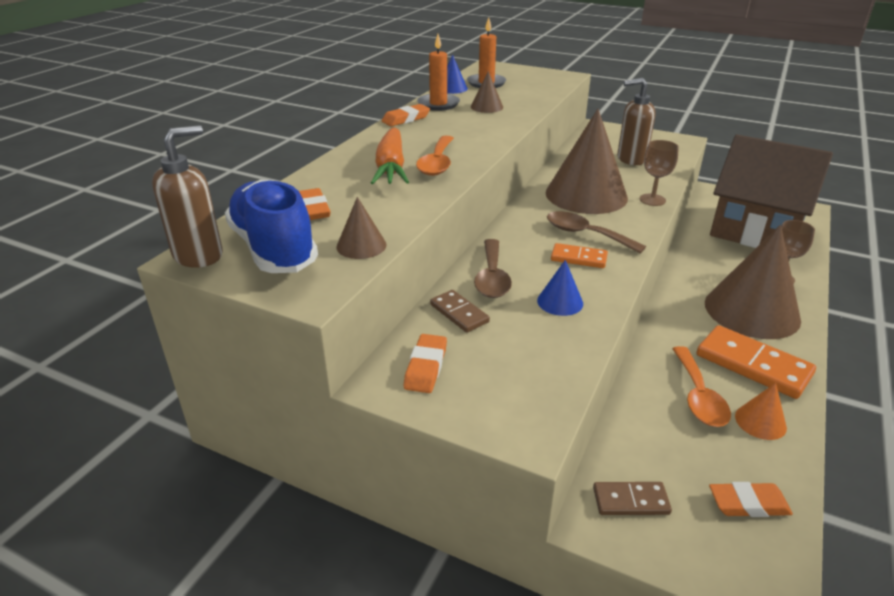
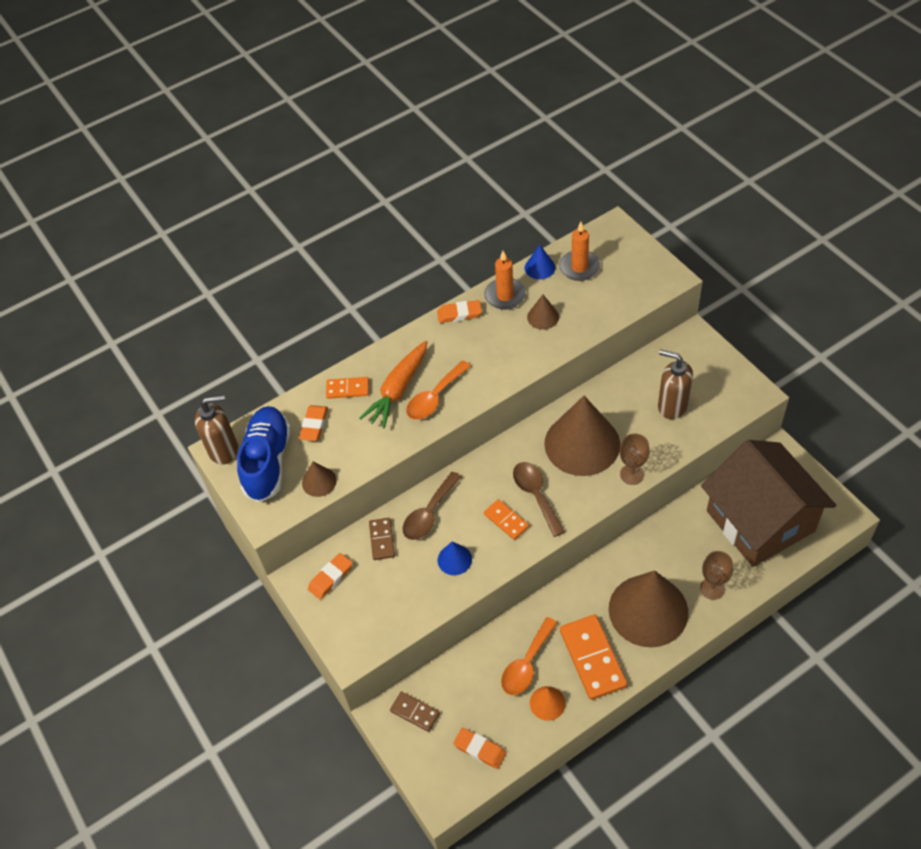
camera: 35 degrees right, 20 degrees up
none -> orange domino [326,377,369,399]

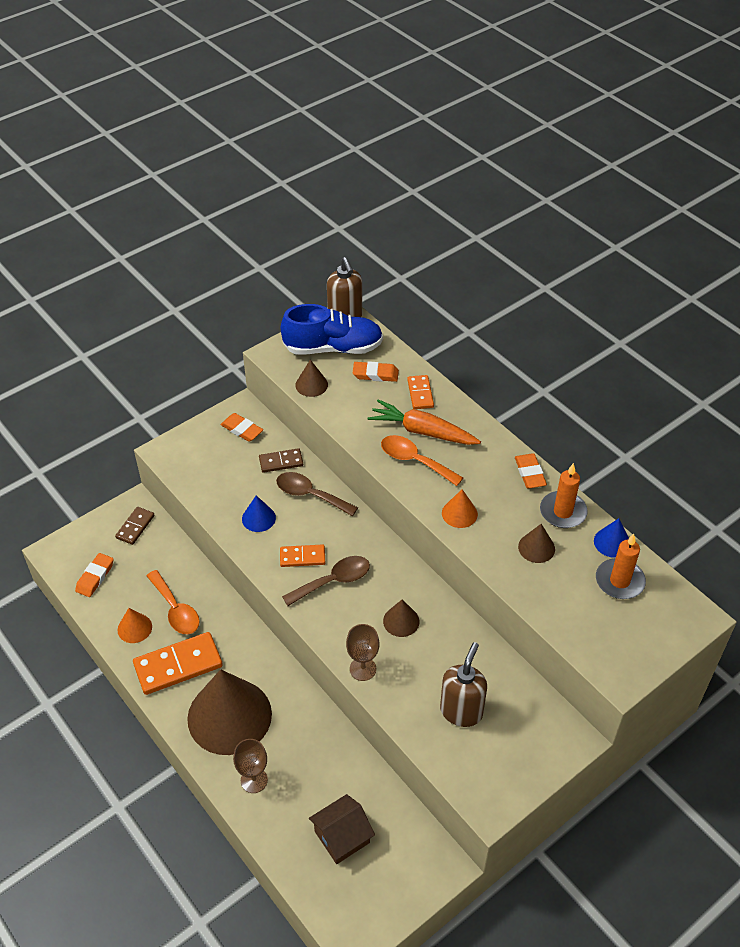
camera: 80 degrees right, 5 degrees down
orange domino [484,499,529,540] -> orange domino turned 45 degrees clockwise [280,544,325,567]
orange spoon [501,617,557,695] -> orange spoon turned 150 degrees counterclockwise [146,570,200,634]
brown cone [544,396,620,476] -> brown cone [383,599,419,637], size x0.43
brown house [701,440,836,567] -> brown house [309,794,375,864], size x0.44
none -> orange cone [442,489,478,528]

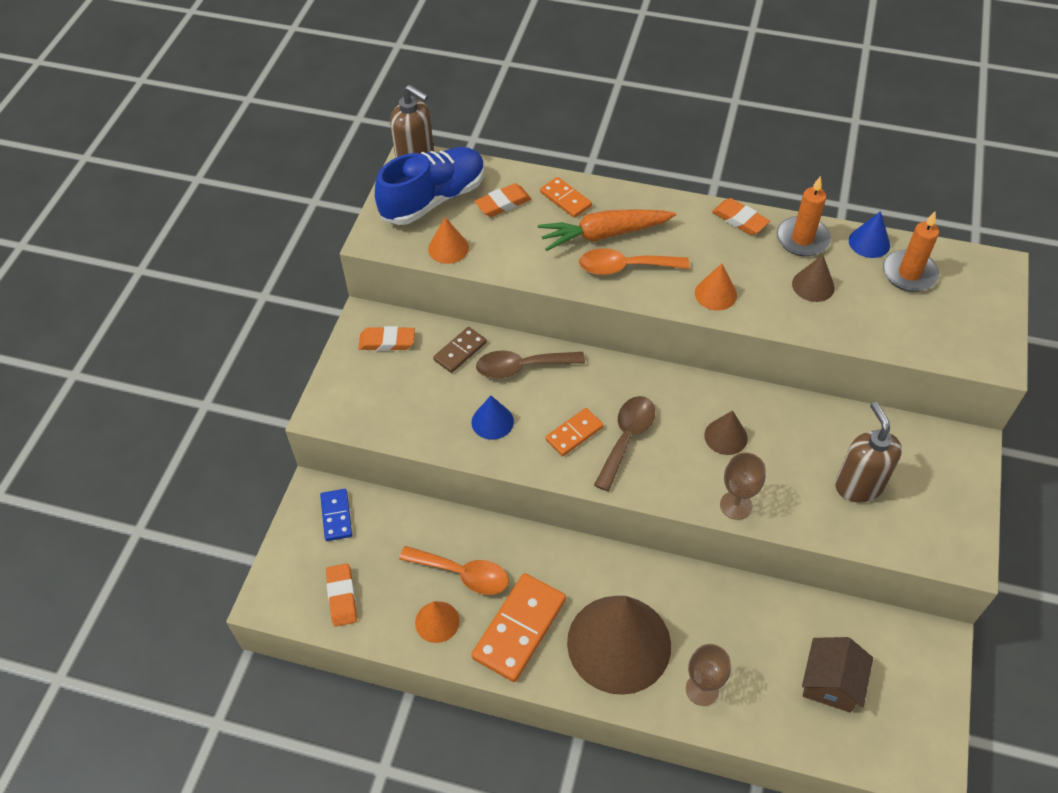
camera: 35 degrees left, 5 degrees up
brown domino [115,507,154,545] -> blue domino [320,489,352,541]
brown cone [295,360,328,397] -> orange cone [428,217,469,264]

